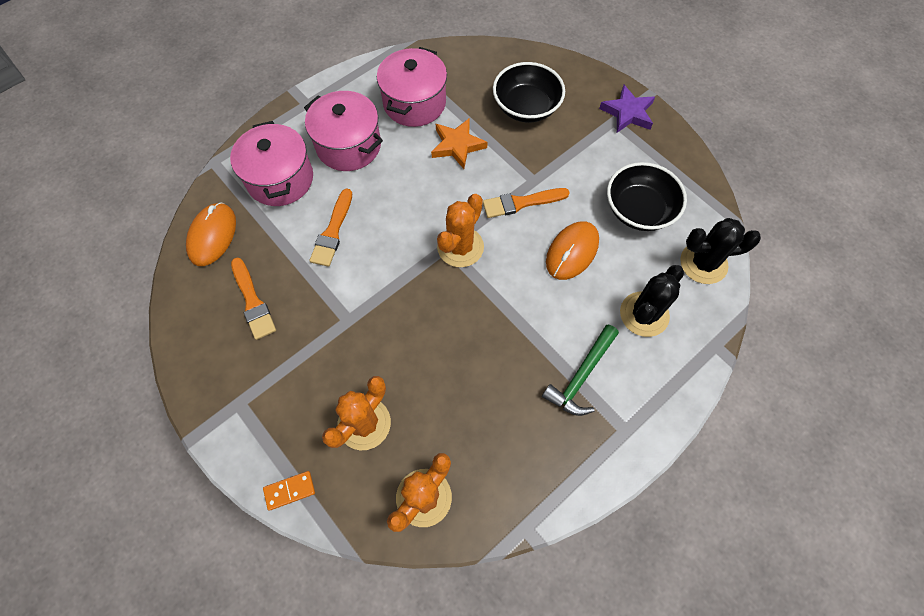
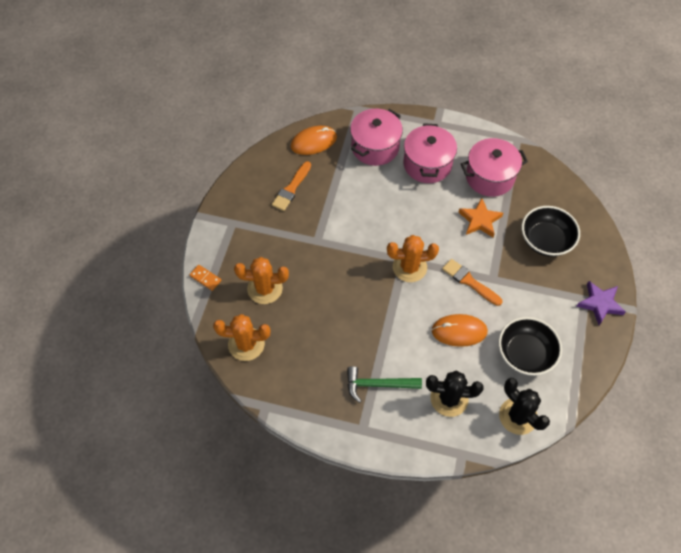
camera: 55 degrees right, 5 degrees down
orange brush [310,188,352,267] -> none

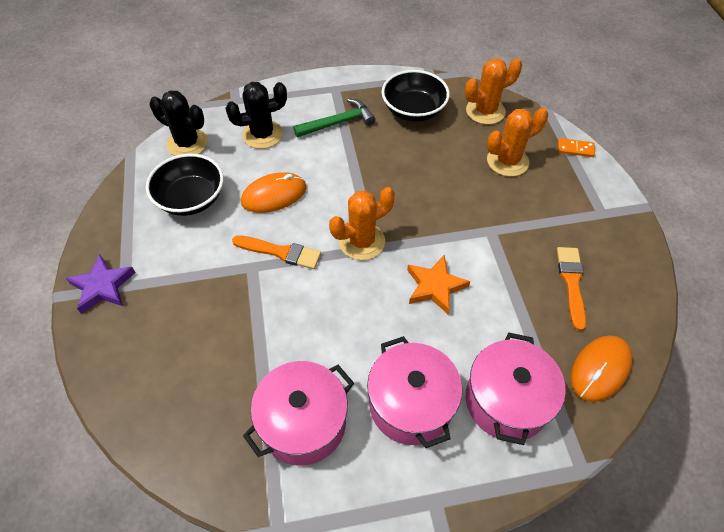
camera: 155 degrees right, 5 degrees down
orange star [458,198,503,237] -> orange star moved to [407,255,470,314]
black bowl [522,206,580,257] -> black bowl moved to [382,70,450,122]

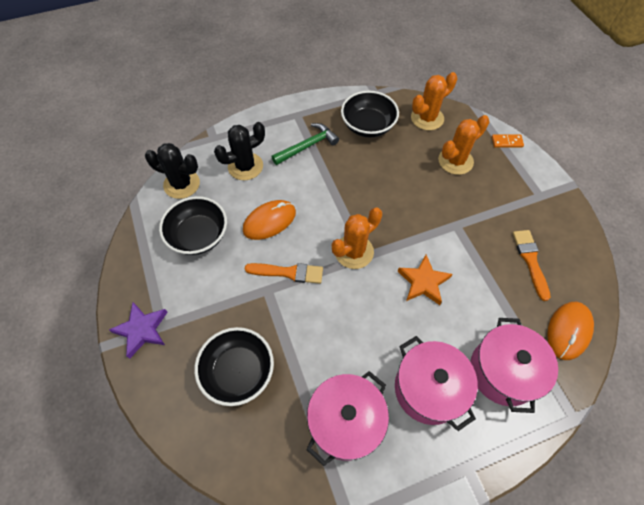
camera: 10 degrees left, 5 degrees up
none -> black bowl [194,327,274,406]

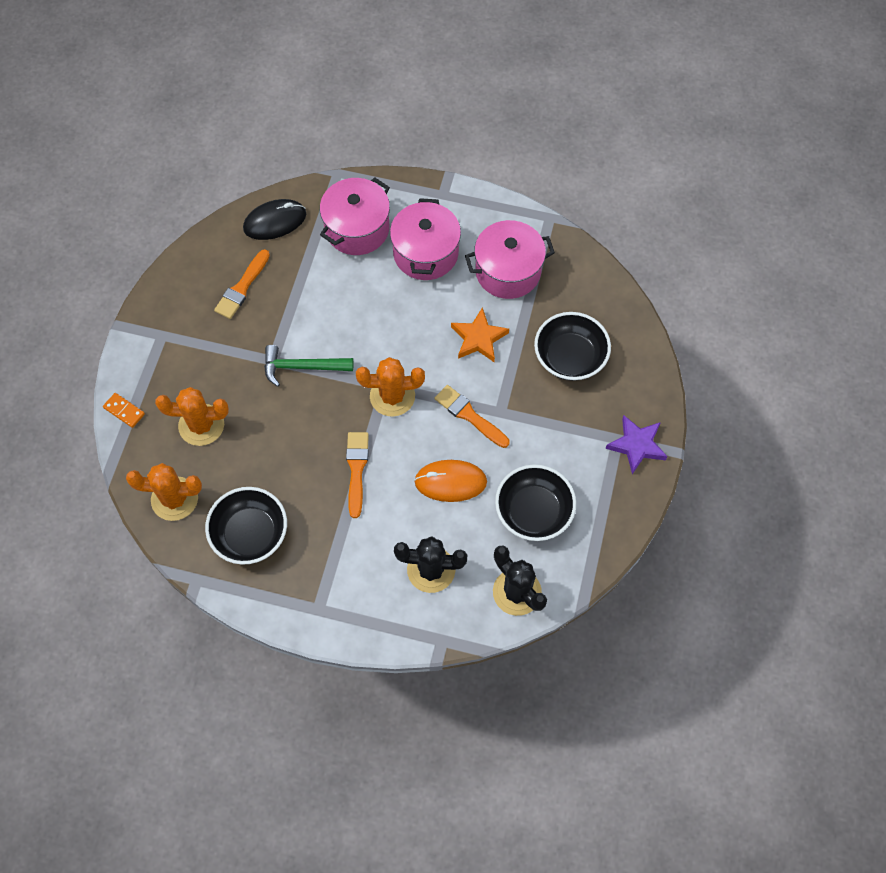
camera: 145 degrees left, 5 degrees up
green hammer [271,123,339,165] -> green hammer moved to [264,345,353,387]
orange star [397,255,452,305] -> orange star moved to [451,308,509,362]
orange mouse [547,302,594,360] -> black mouse [243,199,306,240]
none -> orange brush [346,432,369,518]

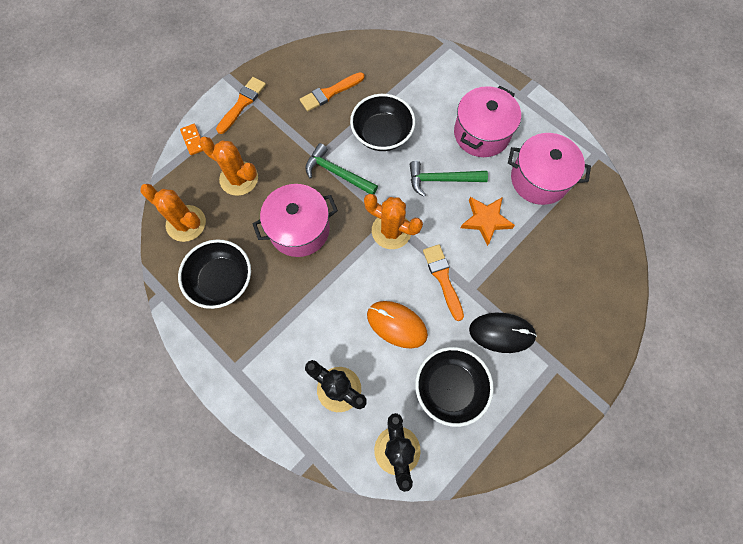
camera: 30 degrees right, 5 degrees up
black mouse [243,199,306,240] -> black mouse moved to [469,313,537,353]
pink pot [320,177,390,255] -> pink pot moved to [252,184,338,257]
orange brush [346,432,369,518] -> orange brush moved to [216,77,266,134]
black bowl [534,312,611,381] -> black bowl moved to [350,94,415,151]
purple star [605,416,668,474] -> none
none -> green hammer [409,161,488,197]

